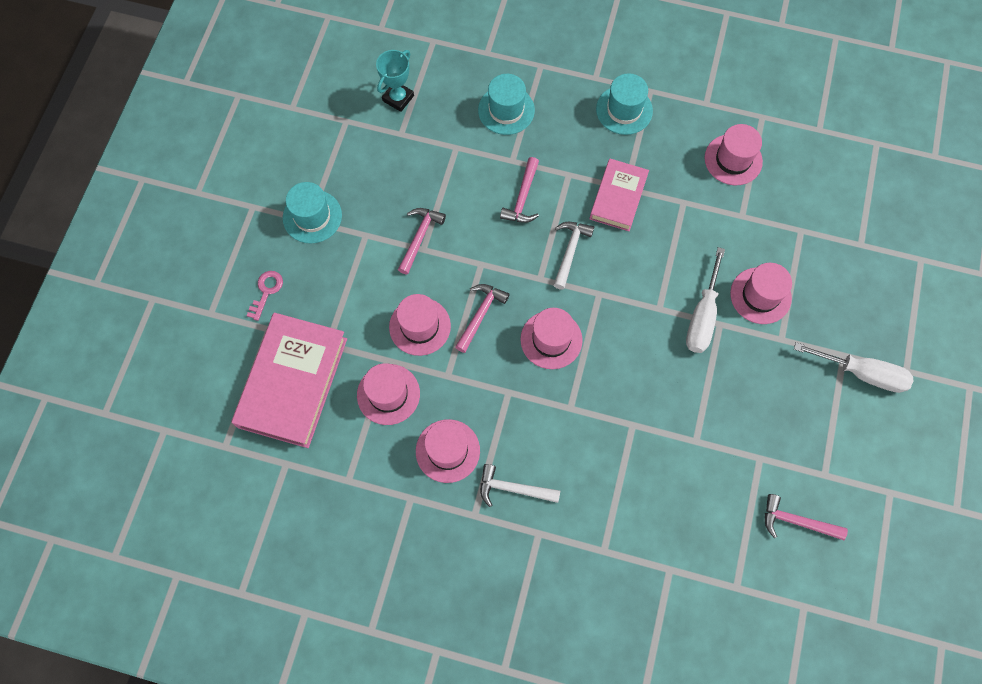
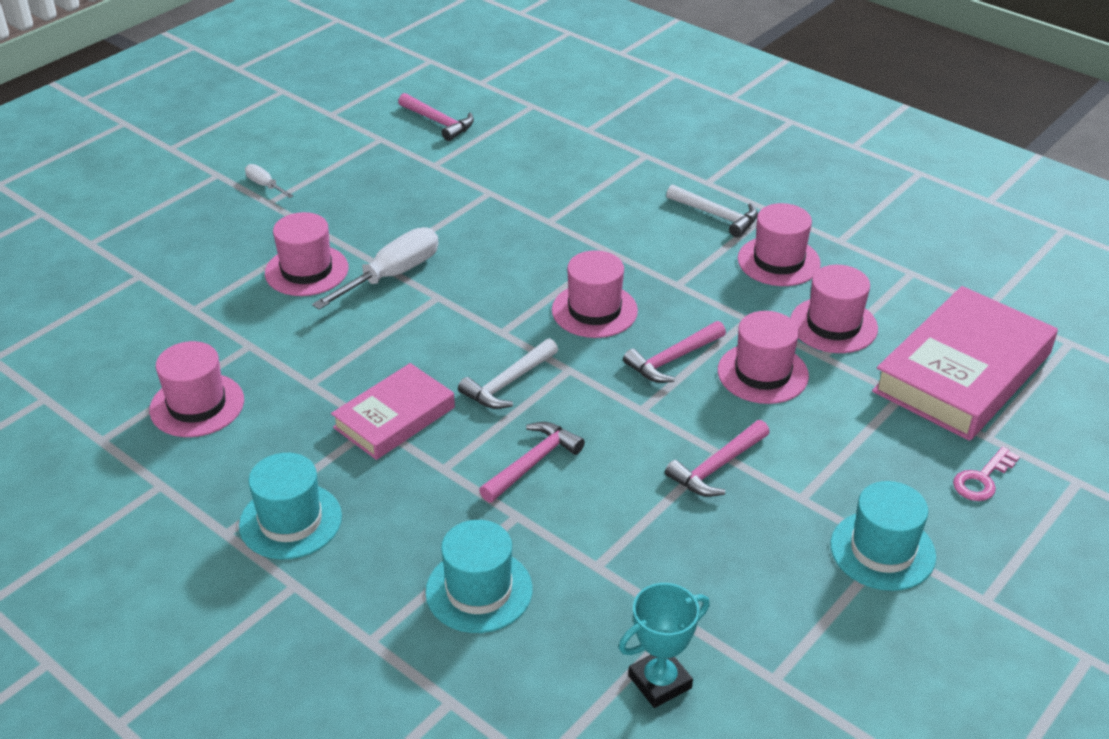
camera: 155 degrees left, 30 degrees down
white screwdriver [794,342,913,393] -> white screwdriver [245,164,293,198], size x0.50

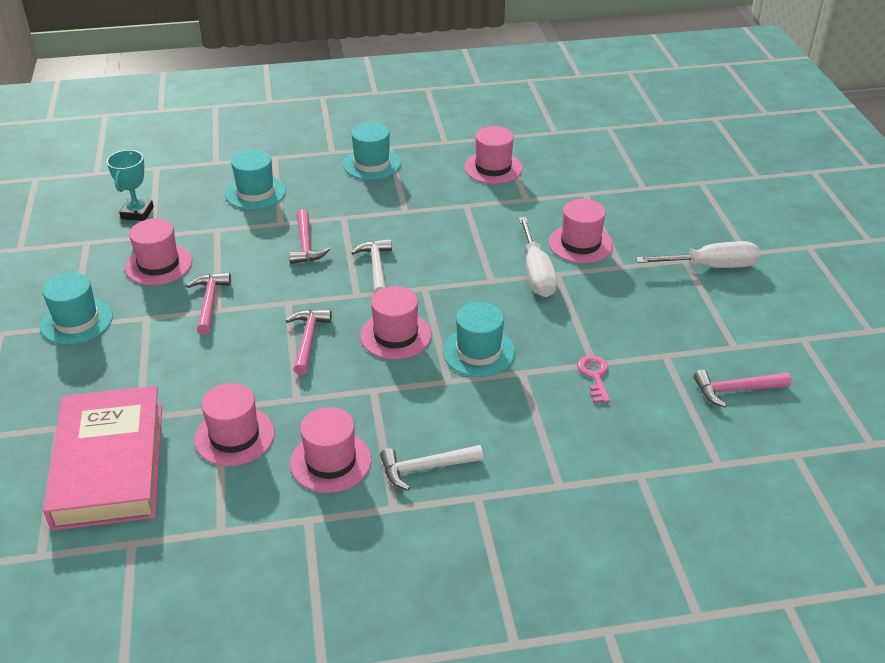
camera: 130 degrees right, 0 degrees up
white screwdriver [245,164,293,198] -> white screwdriver [636,241,760,268], size x1.98
pink book [331,363,455,460] -> none
pink hat [718,311,809,404] -> pink hat moved to [125,219,192,285]
pink key [953,447,1020,501] -> pink key moved to [577,355,610,403]
none -> turquoise hat [443,302,515,377]

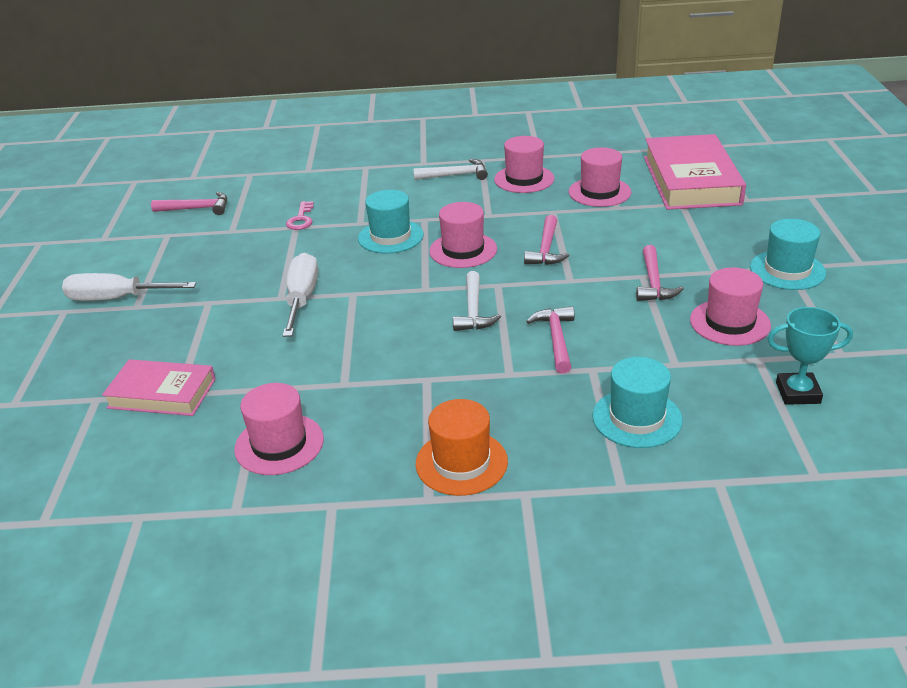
camera: 170 degrees left, 5 degrees down
turquoise trophy [107,150,154,221] -> turquoise trophy turned 75 degrees clockwise [768,307,853,405]
turquoise hat [343,123,401,180] -> orange hat [416,399,508,496]
pink hat [549,199,613,263] -> none
none -> pink book [102,359,216,416]

